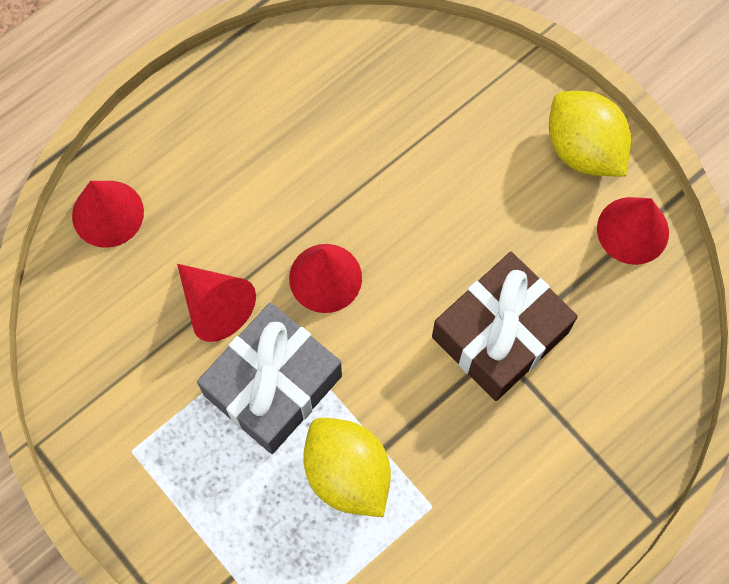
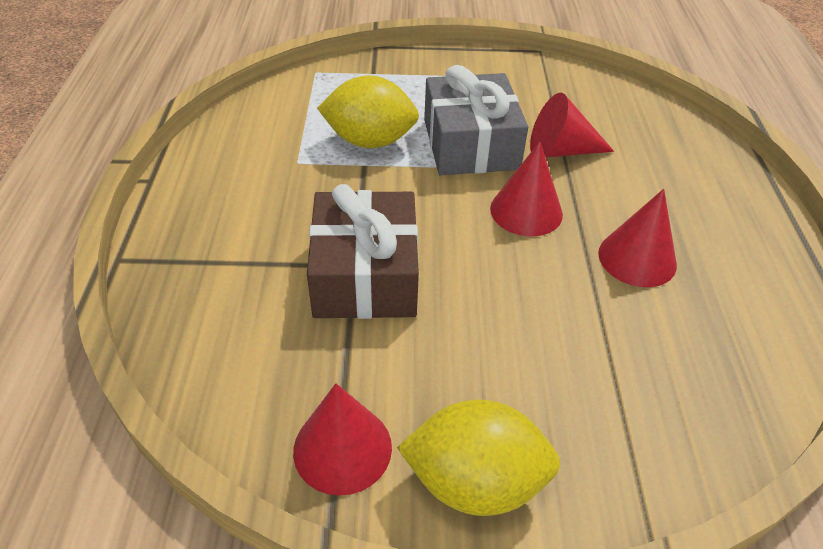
camera: 130 degrees right, 25 degrees down
red cone [72,181,144,248] -> red cone moved to [598,189,677,287]

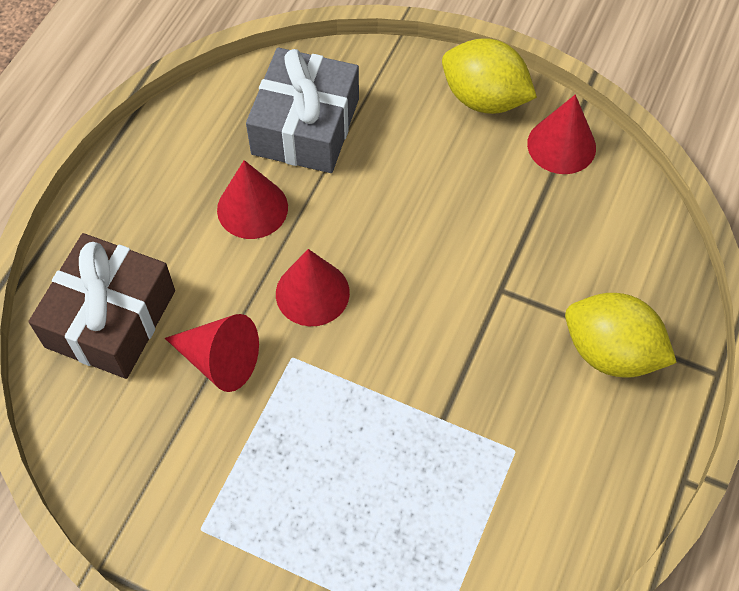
camera: 155 degrees left, 15 degrees up
brown gift [307,184,419,319] -> brown gift moved to [29,233,175,379]
yellow lemon [317,75,419,148] -> yellow lemon moved to [565,293,677,378]
grey gift [424,65,528,175] -> grey gift moved to [246,47,359,173]

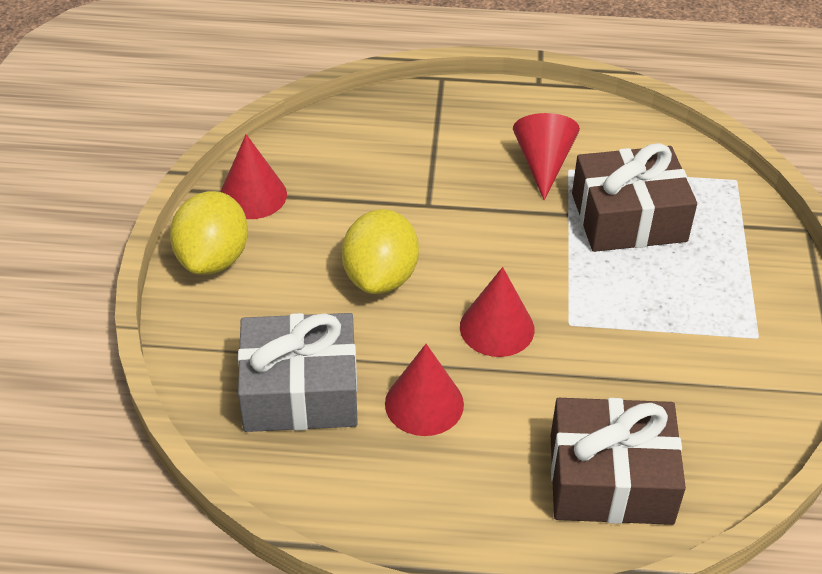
camera: 110 degrees left, 15 degrees down
red cone [165,314,259,392] -> red cone moved to [513,113,580,200]
yellow lemon [565,293,677,378] -> yellow lemon moved to [342,209,419,294]
none -> brown gift [572,143,697,252]

